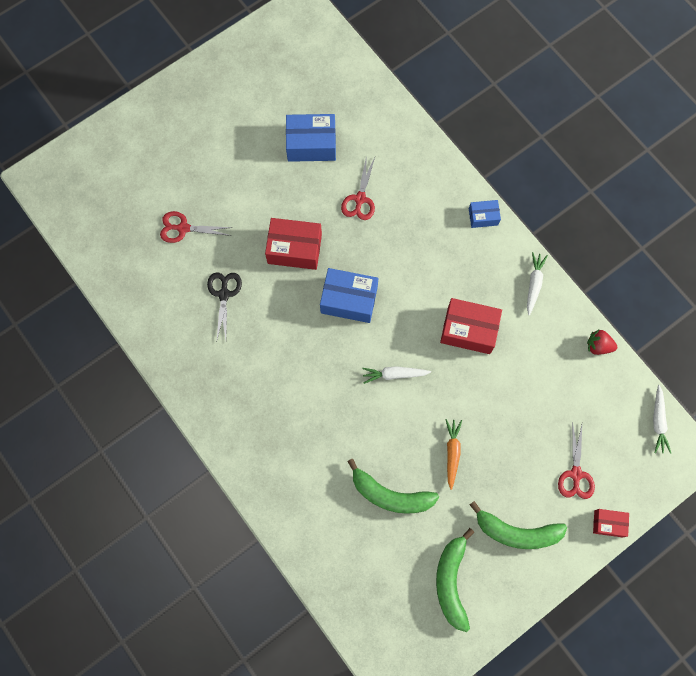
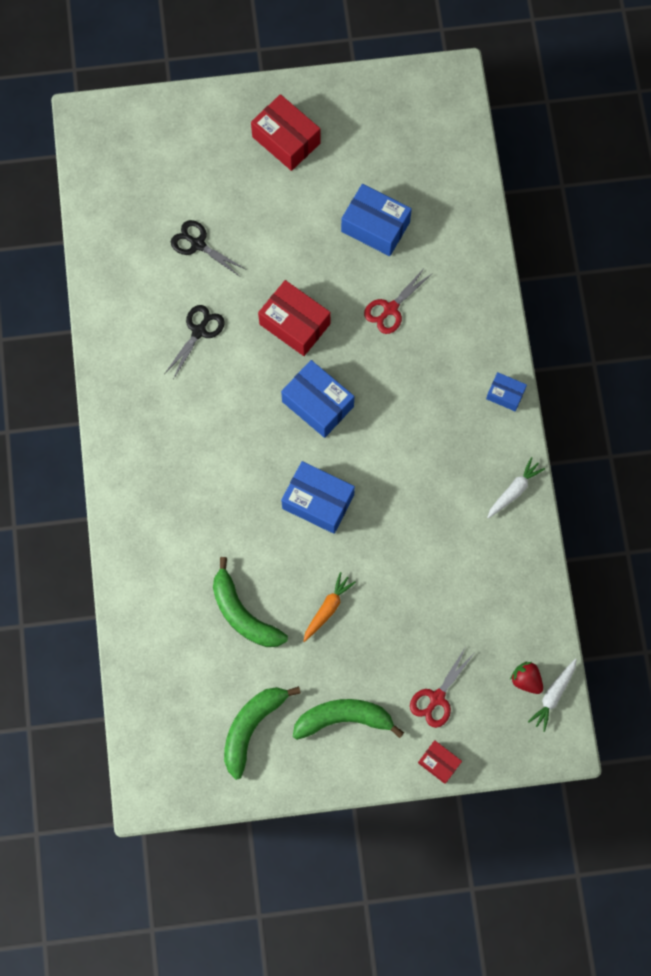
camera: 30 degrees right, 0 degrees up
red scissors [160,211,233,243] -> black scissors [171,220,245,277]
white carrot [362,366,431,384] -> blue box [281,461,355,534]
red box [440,298,502,354] -> red box moved to [251,94,320,171]
green banana [470,501,567,549] -> green banana turned 135 degrees clockwise [293,699,404,740]
red strawberry [587,330,617,355] -> red strawberry moved to [510,661,543,694]

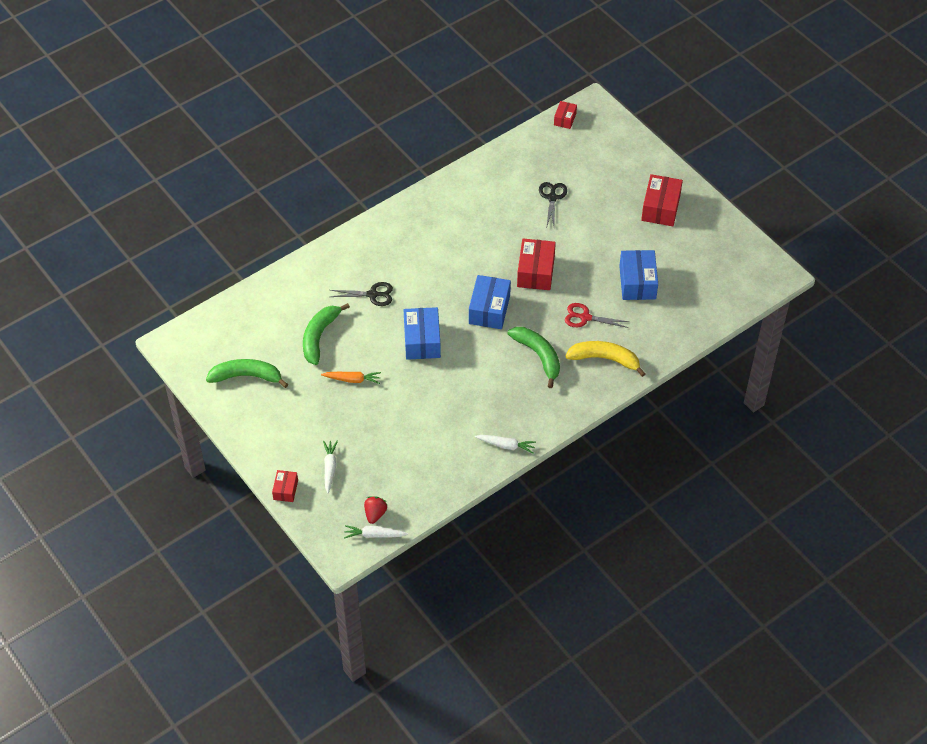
camera: 60 degrees right, 20 degrees down
black scissors [165,305,225,378] -> black scissors moved to [330,282,393,306]
green banana [293,699,404,740] -> green banana moved to [507,327,560,388]
red scissors [410,648,473,728] -> white carrot [323,441,338,494]
blue box [486,372,527,411] -> none
none -> red box [554,101,577,129]
none -> yellow banana [565,341,646,377]

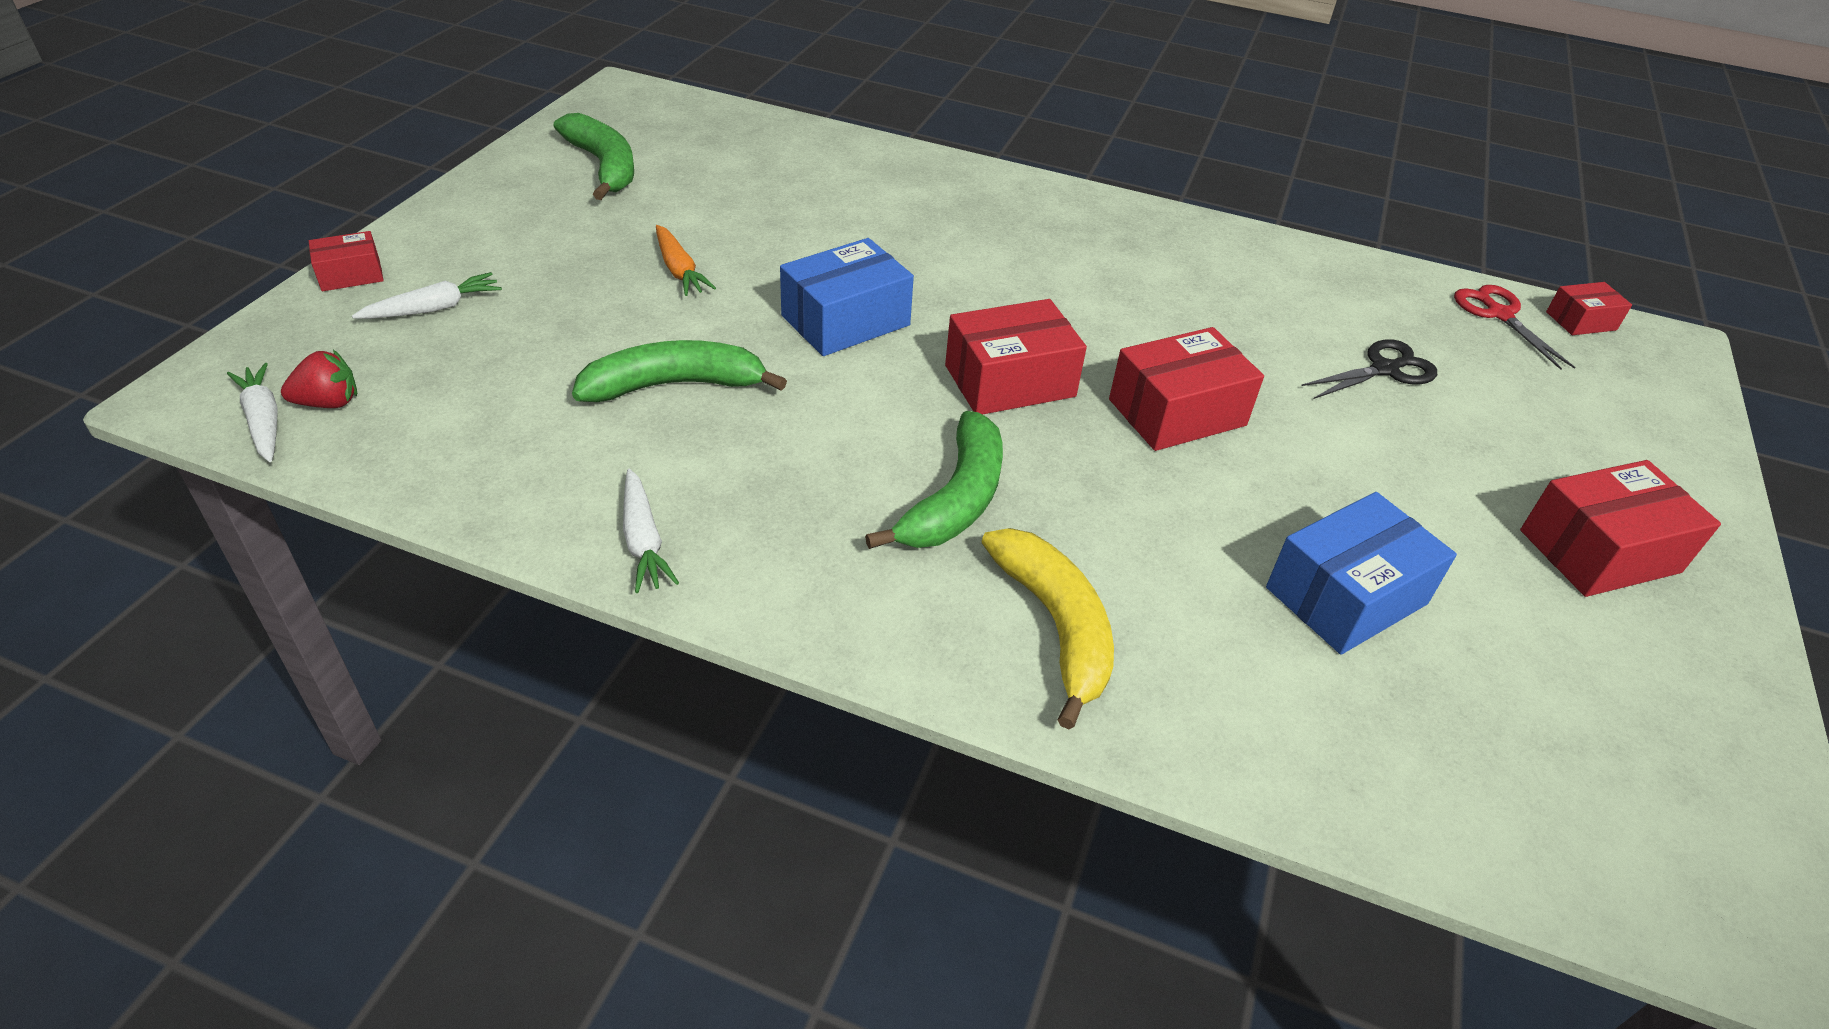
camera: 55 degrees right, 10 degrees down
green banana [303,303,350,365] -> green banana moved to [572,340,787,402]
black scissors [330,282,393,306] -> none
blue box [469,275,511,329] -> red box [945,299,1087,415]
red scissors [565,303,629,328] -> red scissors moved to [1454,285,1576,370]

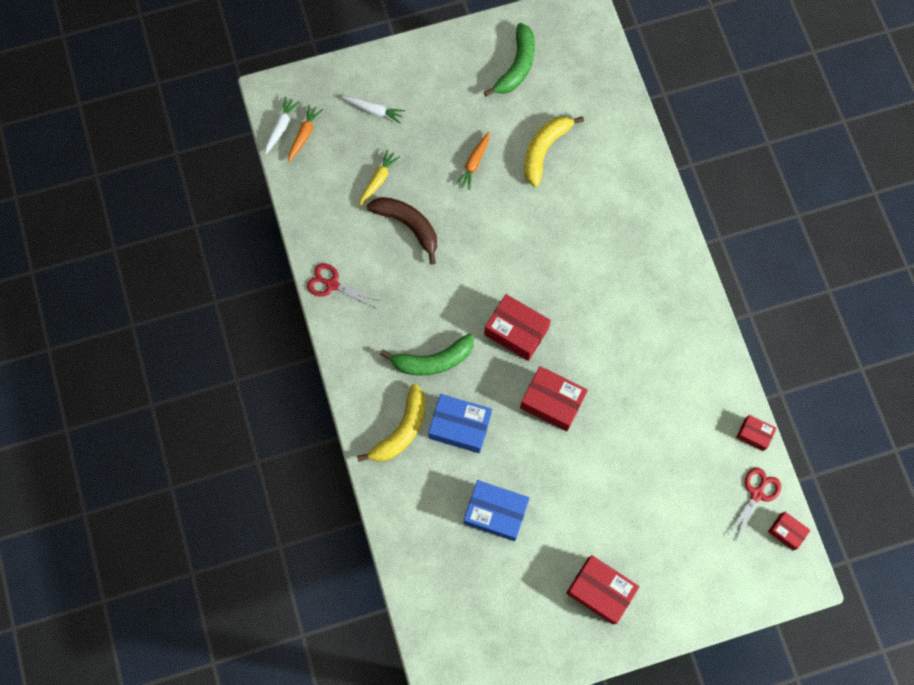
camera: 55 degrees right, 30 degrees up
red strawberry [281,350,357,408] -> orange carrot [288,104,323,162]
red box [309,231,384,291] -> red box moved to [736,415,777,451]
green banana [572,340,787,402] -> brown banana [367,197,437,265]
white carrot [623,469,679,593] -> red scissors [307,264,380,308]
blue box [780,238,914,356] -> blue box moved to [428,394,492,453]
black scissors [1301,339,1437,399] -> none
none -> yellow carrot [359,150,400,206]
none -> yellow banana [524,116,584,187]

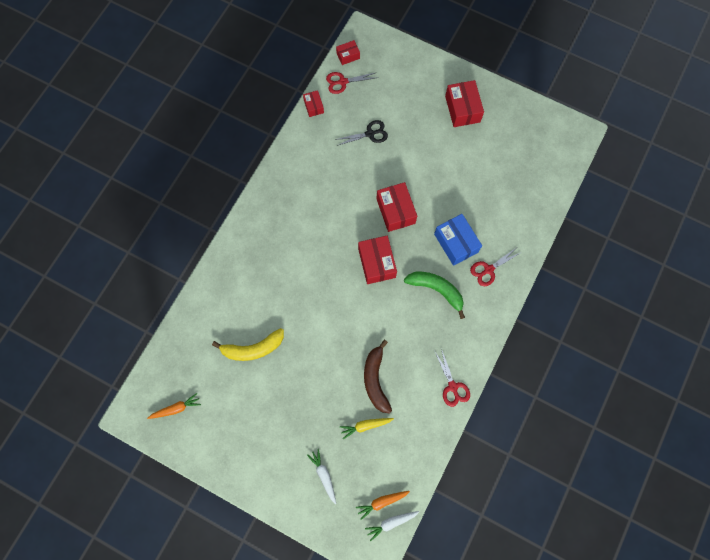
camera: 135 degrees left, 0 degrees up
yellow banana [357,384,426,462] -> red scissors [470,248,522,286]
orange carrot [456,132,490,190] -> orange carrot moved to [147,393,201,419]
blue box [464,480,529,541] -> none
green banana [484,23,535,96] -> none
red box [768,512,811,550] -> red box turned 75 degrees clockwise [336,40,360,65]
none -> black scissors [335,120,388,146]

